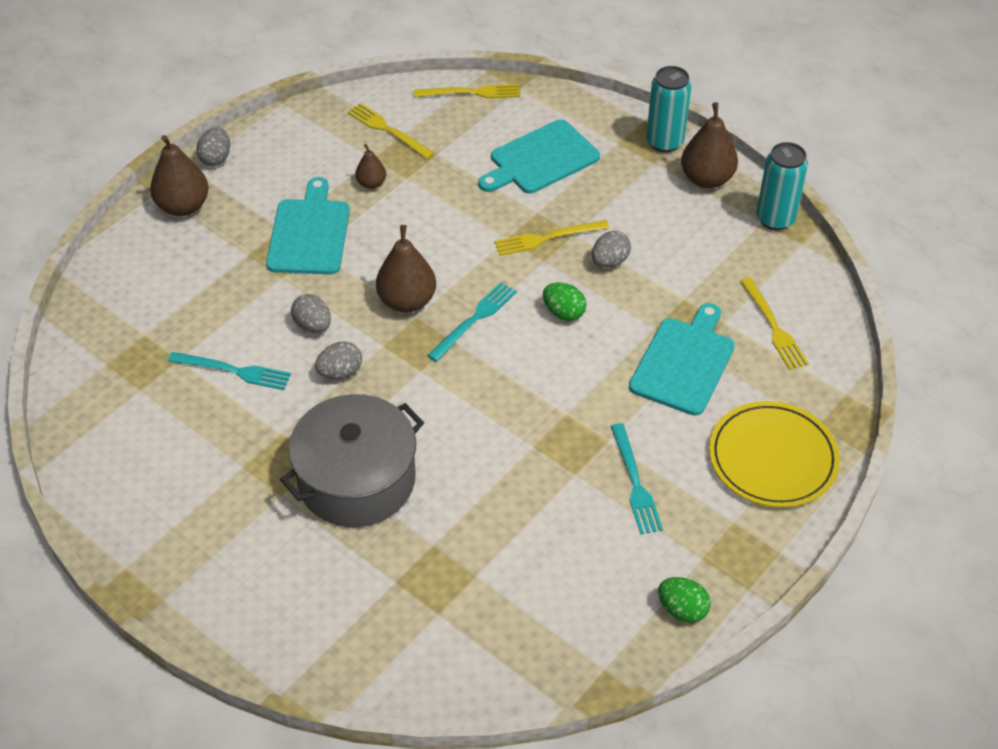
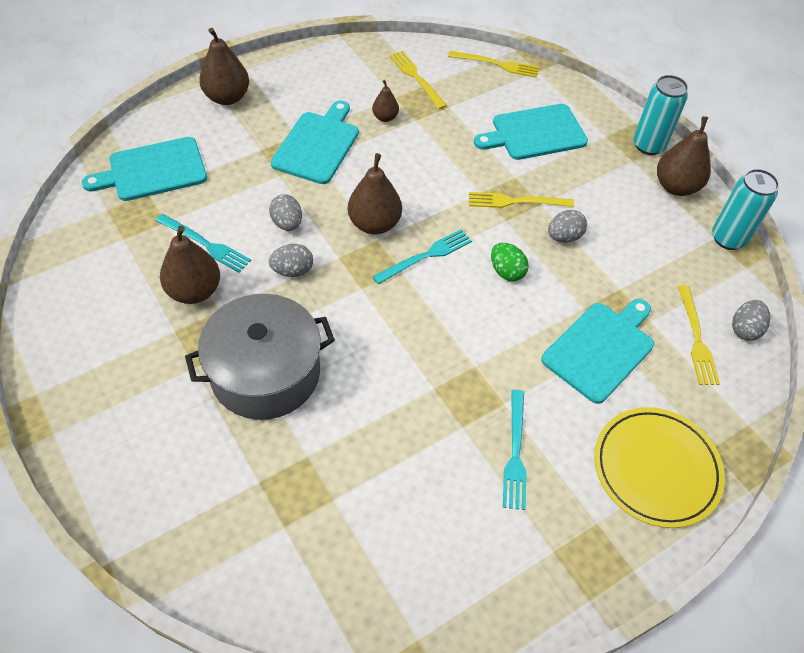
camera: 15 degrees right, 5 degrees up
grey egg [196,127,230,166] -> grey egg moved to [732,300,770,341]
green egg [658,577,711,623] -> none
none -> turquoise cutting board [82,137,207,201]
none -> brown pear [160,226,220,304]

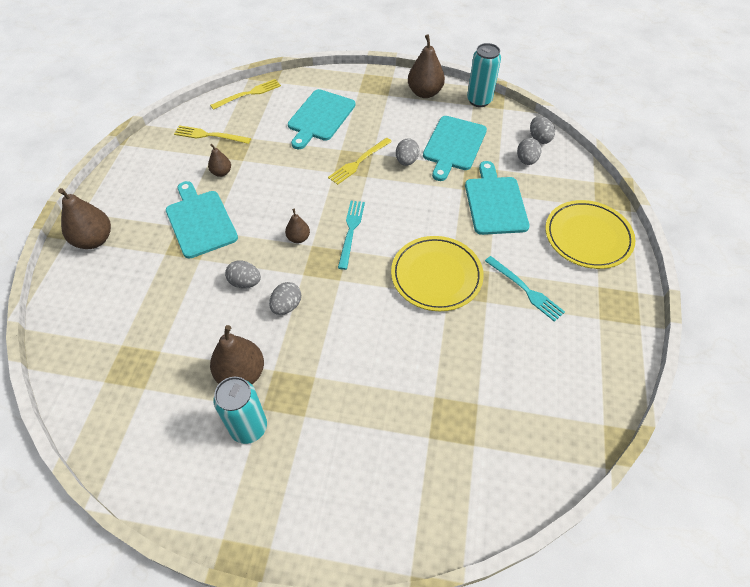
camera: 45 degrees left, 0 degrees up
turquoise cutting board [82,137,207,201] -> turquoise cutting board moved to [423,116,487,181]
turquoise fork [156,214,251,273] -> none
grey pot [185,294,335,420] -> none
brown pear [348,153,402,234] -> brown pear [285,209,310,243], size x0.55
green egg [491,243,529,281] -> none
turquoise can [633,75,688,155] -> turquoise can moved to [213,377,267,444]
yellow fork [678,285,720,385] -> grey egg [517,138,541,165]
none -> yellow plate [391,236,484,311]

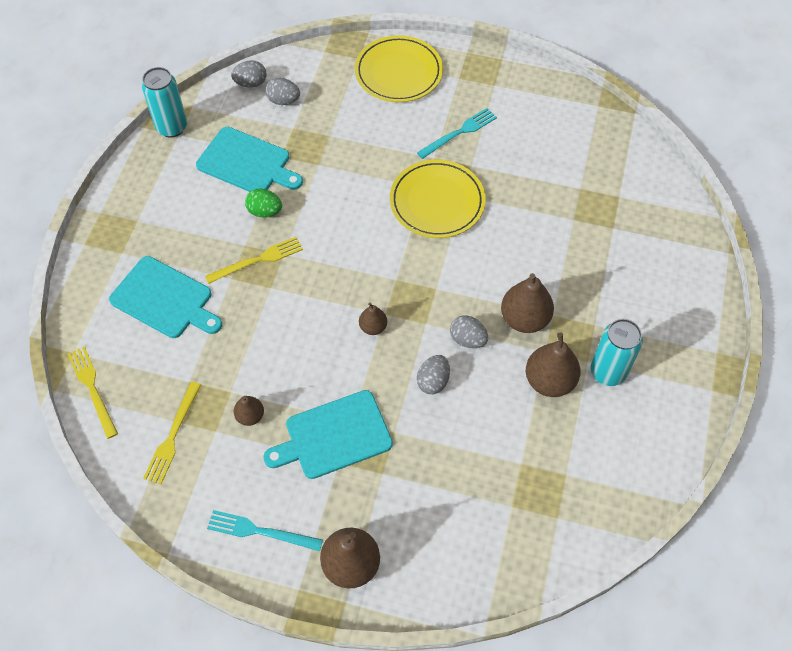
camera: 85 degrees left, 5 degrees up
yellow fork [328,138,392,185] -> yellow fork turned 75 degrees counterclockwise [205,237,303,284]
turquoise fork [338,201,365,270] -> turquoise fork moved to [207,510,323,551]
grey egg [396,138,419,166] -> green egg [245,189,282,218]
brown pear [408,34,445,98] -> brown pear moved to [501,273,554,333]
turquoise cutting board [465,161,530,235] -> none

